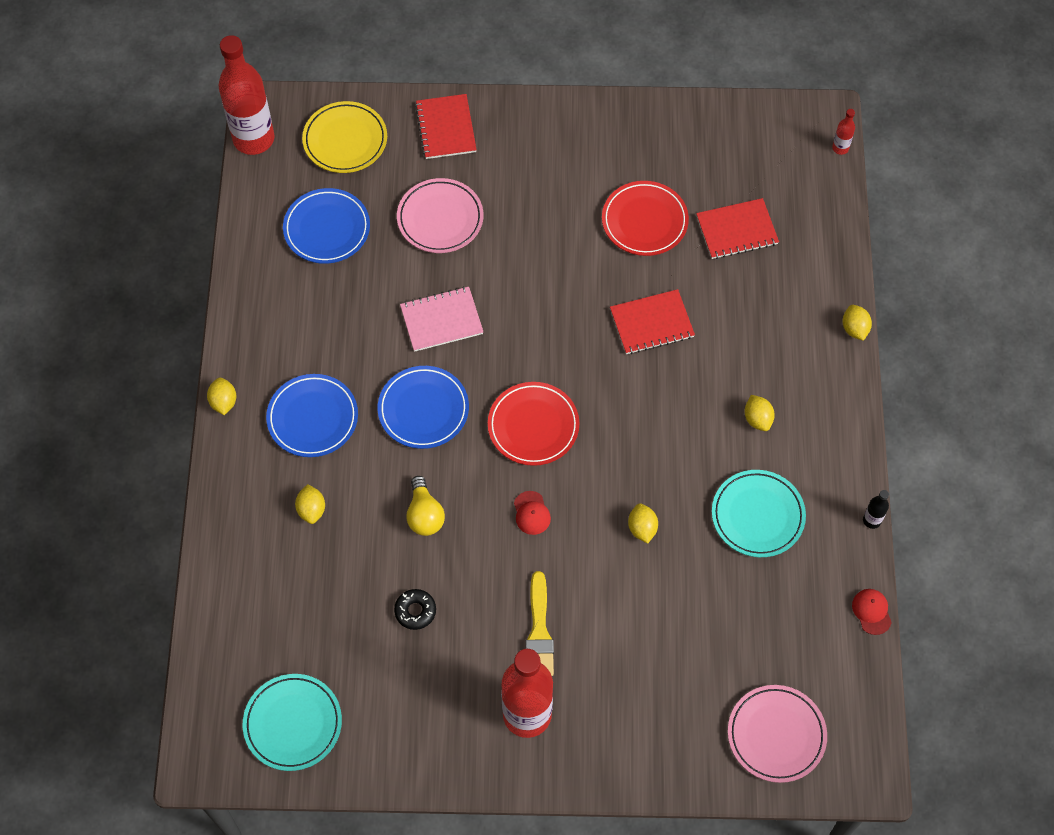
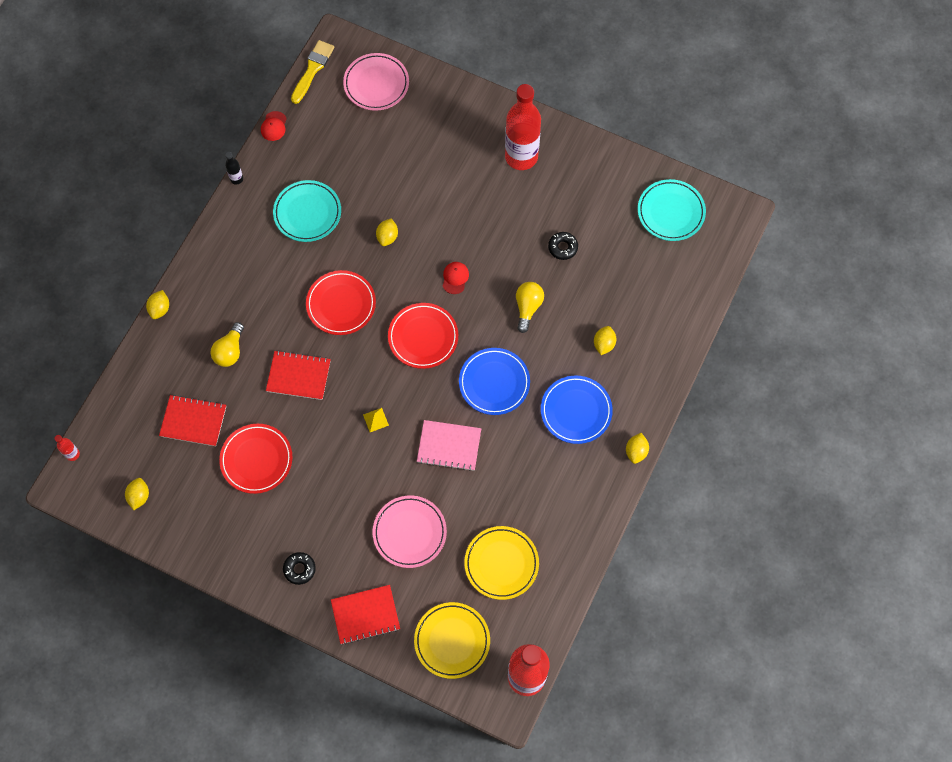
camera: 155 degrees left, 5 degrees up
blue plate [283,188,370,264] -> yellow plate [464,526,539,600]
red notebook [415,94,477,159] -> red notebook turned 60 degrees clockwise [331,585,400,645]
yellow brush [526,571,554,676] -> yellow brush moved to [291,40,335,104]
yellow lemon [744,395,775,431] -> yellow lemon moved to [125,478,149,510]
none -> yellow light bulb [210,322,244,367]
none -> black donut [283,552,316,585]
none -> red plate [306,270,376,335]
none -> yellow pyramid [363,408,389,432]

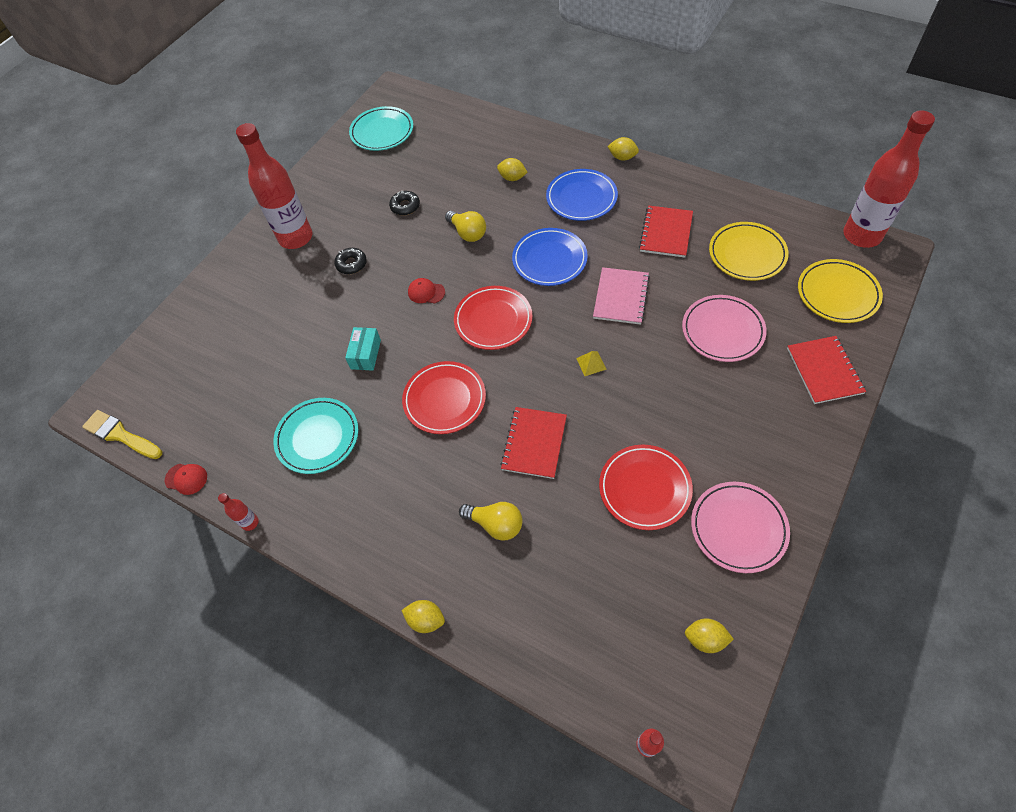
camera: 80 degrees left, 10 degrees down
red notebook [159,395,226,446] -> red notebook moved to [639,206,693,258]
black bottle [225,152,243,185] -> red bottle [218,493,259,531]
black donut [283,552,316,585] -> black donut moved to [334,248,367,274]
pink plate [343,53,409,111] -> pink plate moved to [691,482,790,573]
yellow lemon [376,218,398,246] -> turquoise box [345,327,381,371]
yellow light bulb [516,282,544,333] -> yellow light bulb turned 150 degrees counterclockwise [445,211,486,242]

